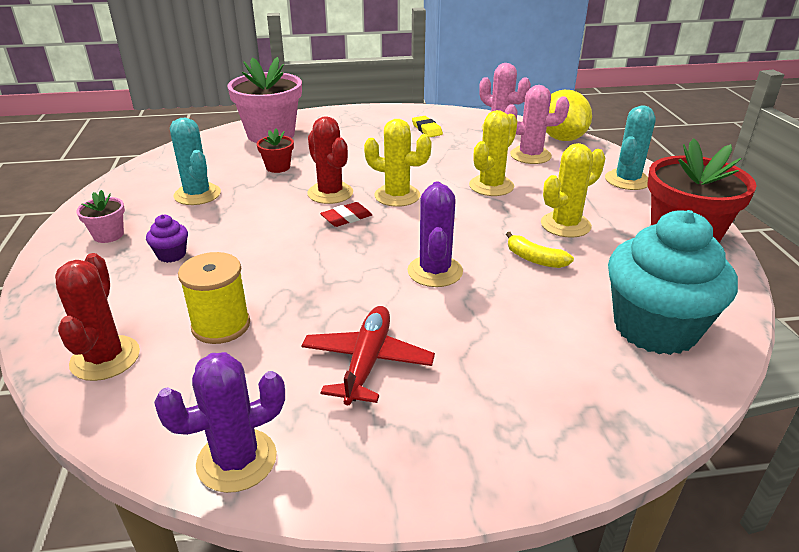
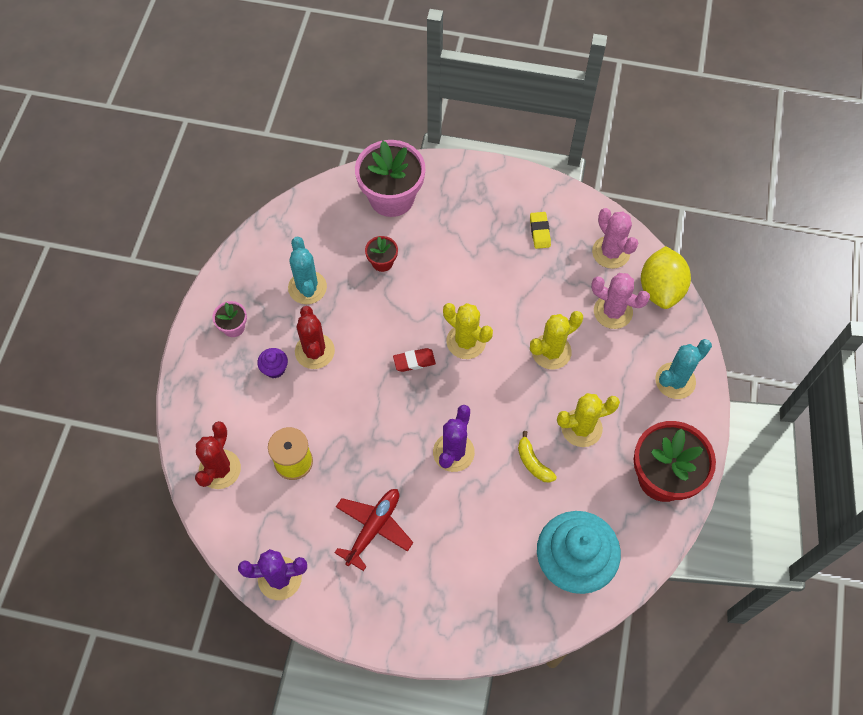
camera: 20 degrees right, 30 degrees up
red cactus [307,116,353,204] -> red cactus moved to [295,306,335,369]

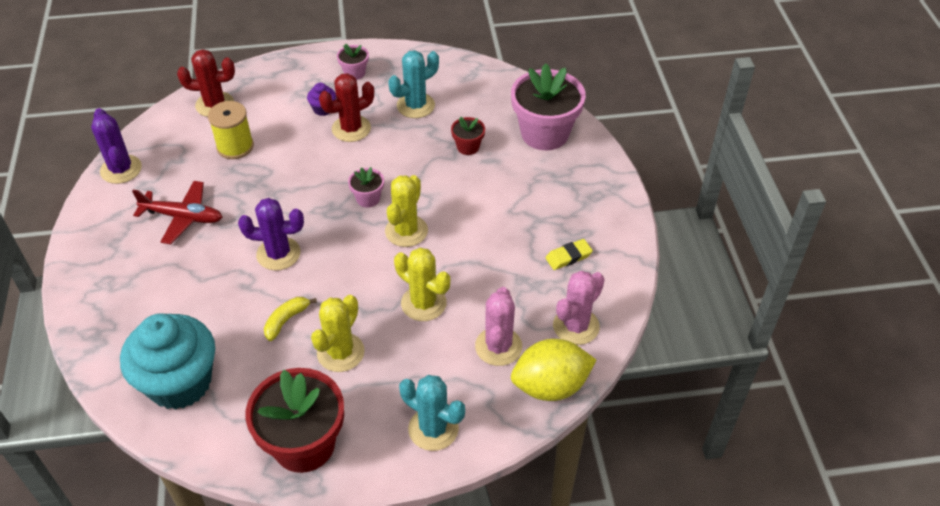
camera: 70 degrees right, 15 degrees down
red eraser [393,348,436,372] -> pink flower pot [348,167,384,208]
yellow cactus [557,393,620,447] -> yellow cactus turned 60 degrees clockwise [311,295,365,372]

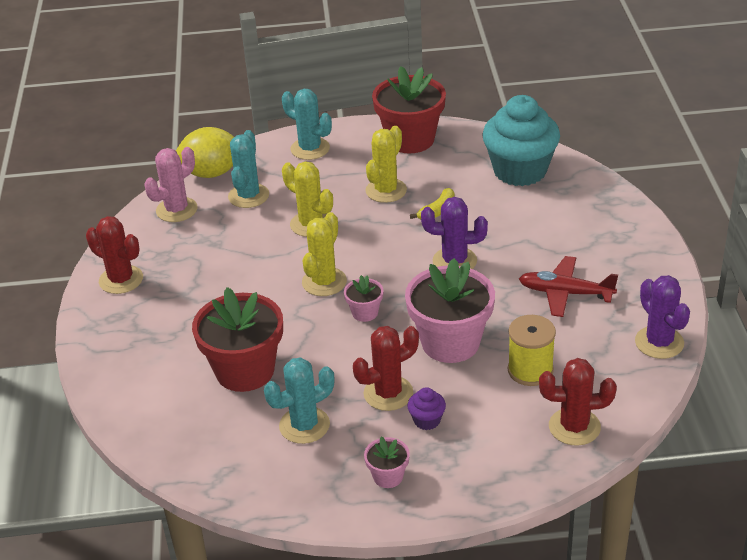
camera: 175 degrees left, 10 degrees down
red flower pot [451,117,485,155] -> red flower pot [192,287,283,392], size x2.15
pink cactus [475,287,522,366] -> turquoise cactus [228,130,269,208]
pink flower pot [511,63,586,150] -> pink flower pot moved to [405,258,495,363]
yellow eraser [545,239,593,270] -> none
none -> red cactus [86,216,143,294]

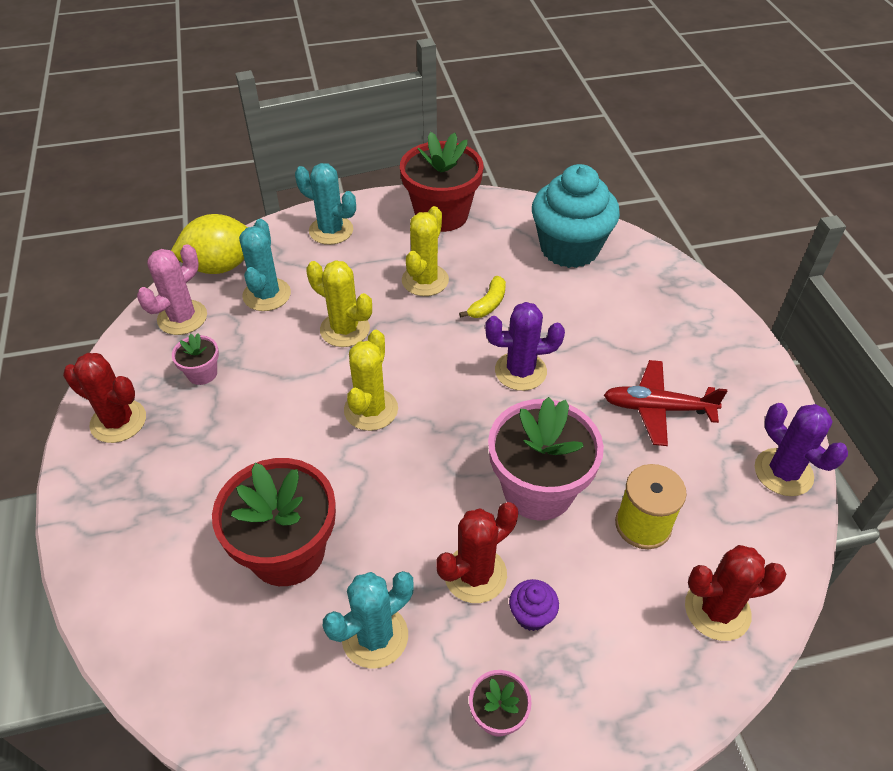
camera: 10 degrees left, 10 degrees up
pink flower pot [344,275,383,322] -> pink flower pot moved to [172,333,219,385]

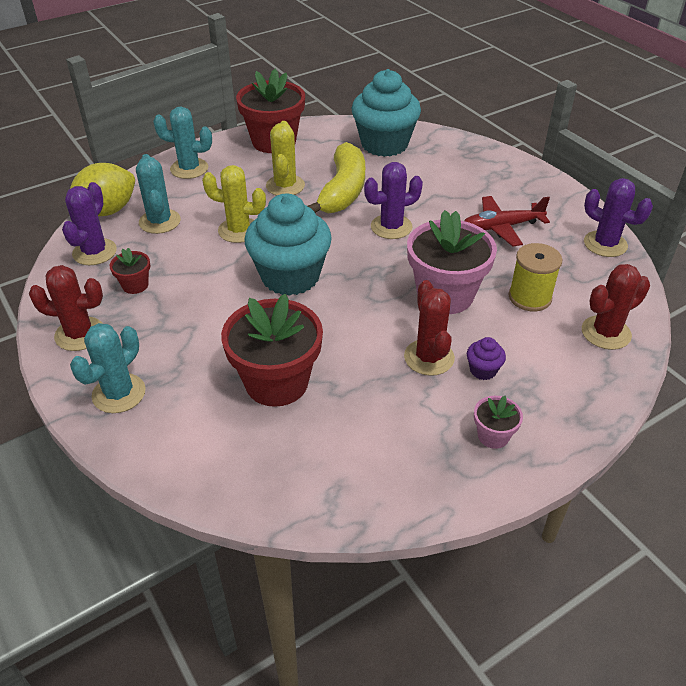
camera: 20 degrees left, 5 degrees down
pink cactus [137,244,207,335] -> purple cactus [62,182,117,265]
pink flower pot [172,333,219,385] -> red flower pot [109,248,150,294]
turquoise cactus [323,571,414,669] -> turquoise cactus moved to [70,323,146,413]
yellow cactus [344,330,398,431] -> turquoise cupcake [245,194,332,296]
red cactus [436,502,518,603] -> red cactus turned 45 degrees counterclockwise [404,280,455,376]
yellow banana [459,276,506,318] -> yellow banana [308,142,365,213], size x2.17

